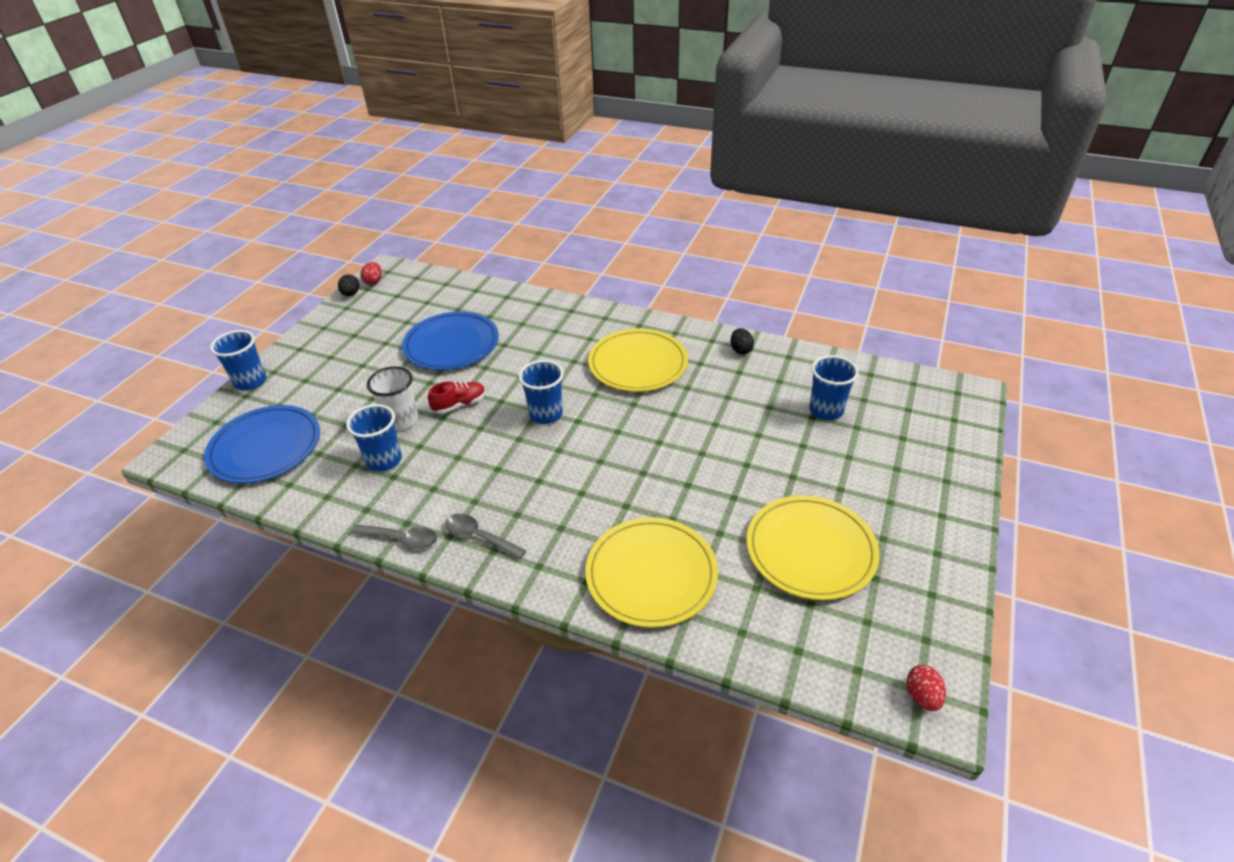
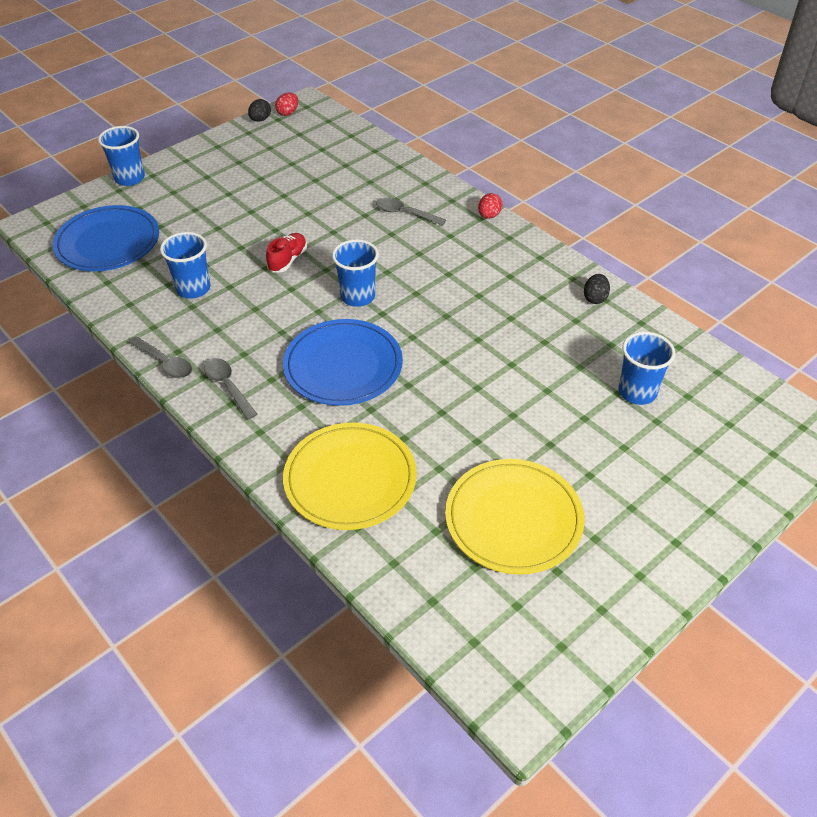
camera: 25 degrees right, 5 degrees up
white cup [367,366,418,430] -> none
blue plate [402,312,499,370] -> blue plate moved to [283,319,403,406]
red shoe [428,381,486,414] -> red shoe turned 60 degrees counterclockwise [266,233,307,272]
yellow plate [588,329,688,392] -> none
red egg [907,665,946,711] -> red egg moved to [478,193,503,219]
none -> grey spoon [376,197,446,226]

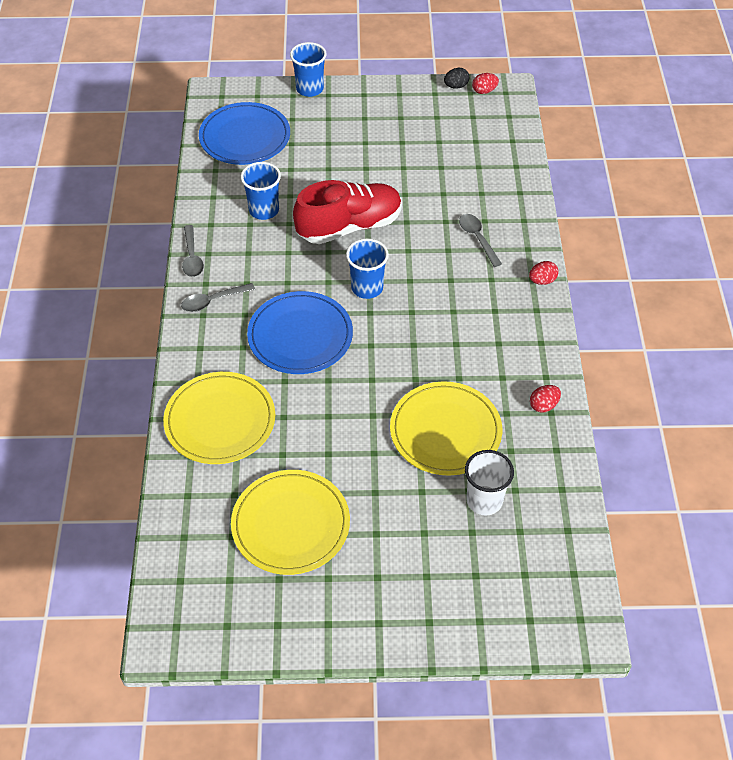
camera: 40 degrees right, 5 degrees up
grey spoon [204,358,257,420] -> grey spoon turned 120 degrees counterclockwise [181,283,255,312]
red shoe [266,233,307,272] -> red shoe [293,180,402,244], size x2.11
black egg [584,274,610,304] -> red egg [530,385,561,413]
blue cup [619,332,675,405] -> white cup [465,450,514,515]
none -> yellow plate [390,381,502,476]

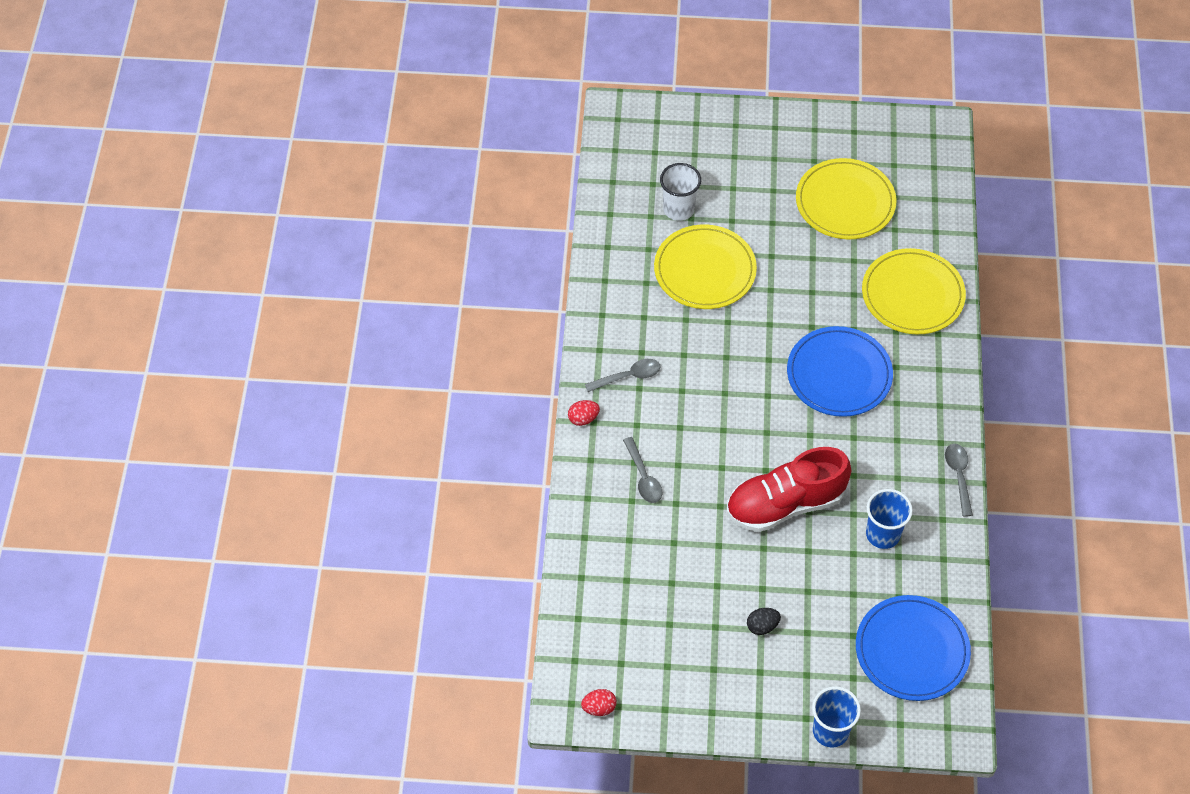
camera: 175 degrees left, 5 degrees up
grey spoon [181,283,255,312] -> grey spoon moved to [585,359,660,392]
blue cup [346,239,389,299] -> none
black egg [444,68,469,89] -> black egg moved to [747,608,781,635]
red egg [530,385,561,413] -> none

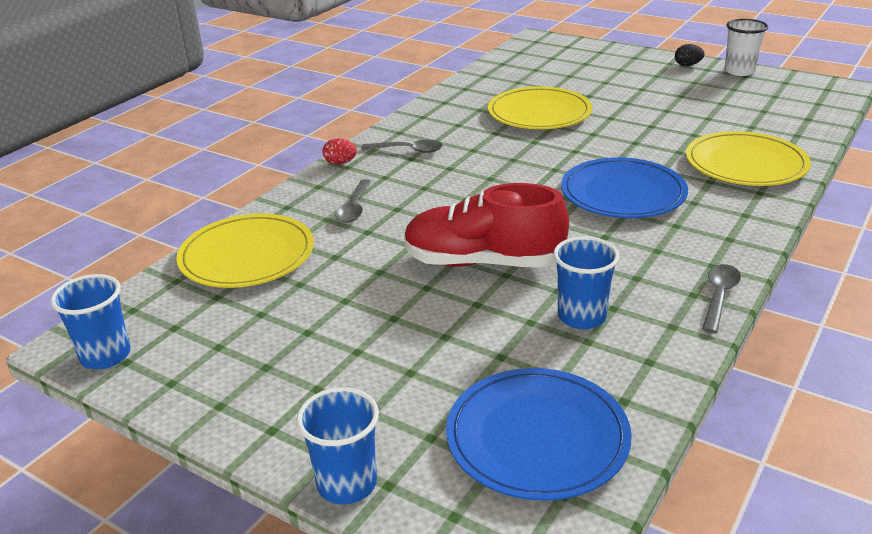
camera: 30 degrees right, 25 degrees down
red egg [581,689,617,716] -> blue cup [51,274,130,369]
white cup [660,163,701,221] -> white cup moved to [725,19,768,76]
black egg [747,608,781,635] -> black egg moved to [675,44,705,66]
yellow plate [796,158,896,239] -> yellow plate moved to [176,214,314,288]

